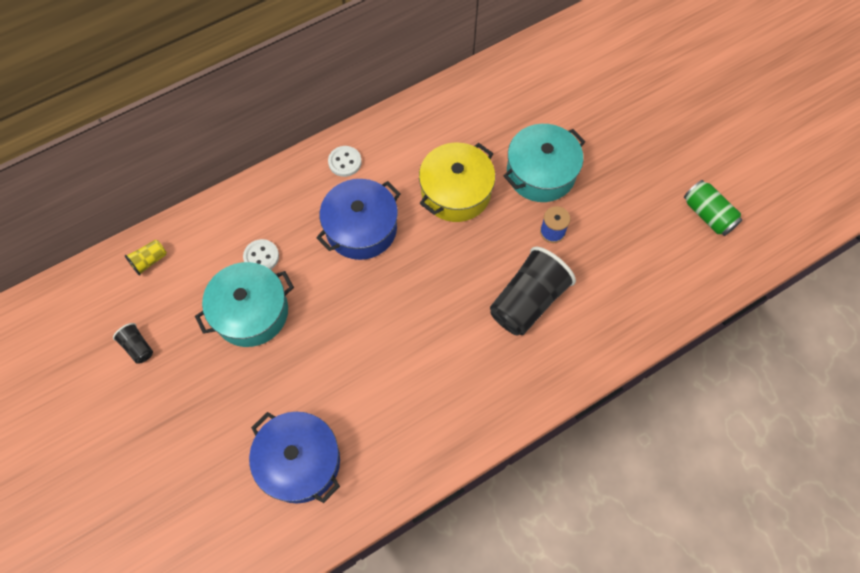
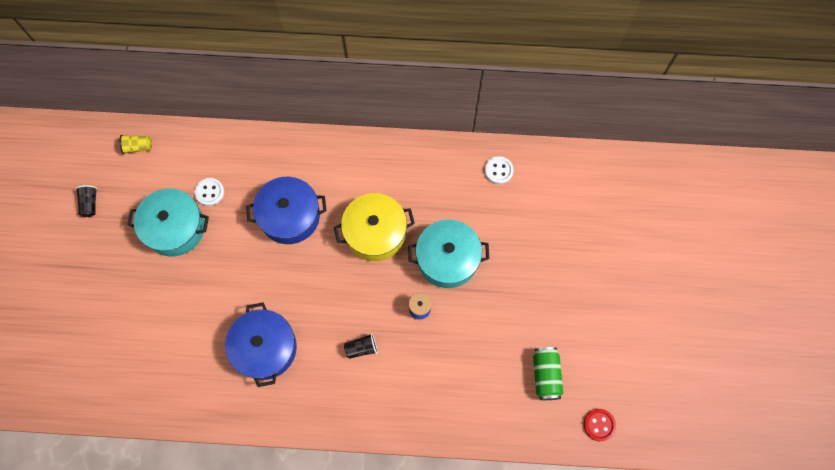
camera: 35 degrees right, 5 degrees up
blue pot [249,412,340,504] -> blue pot moved to [225,302,297,387]
white button [328,146,362,177] -> white button moved to [485,156,514,184]
black cup [490,247,576,336] -> black cup [344,333,377,359], size x0.45
none -> red button [584,409,616,441]

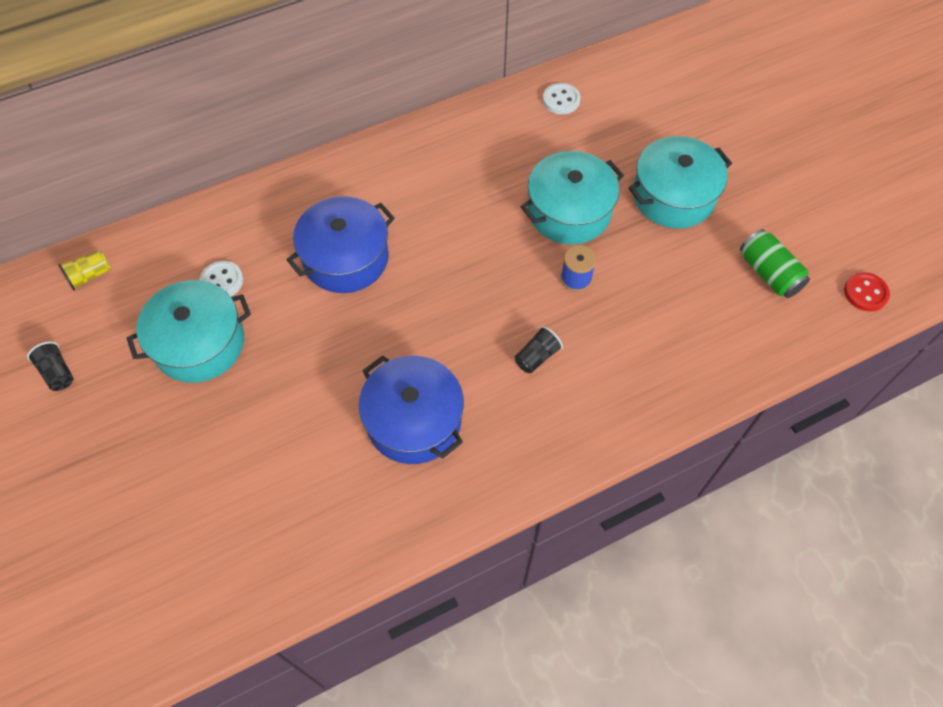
camera: 30 degrees left, 10 degrees down
yellow pot [334,193,415,261] -> none
none -> turquoise pot [628,136,732,228]

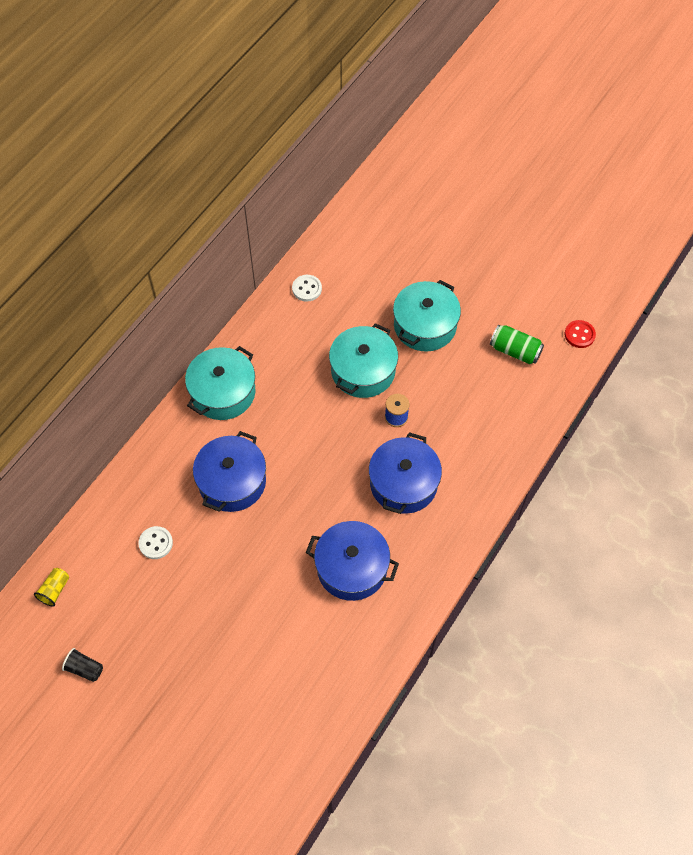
camera: 30 degrees left, 0 degrees up
turquoise pot [127,280,251,383] -> turquoise pot moved to [185,346,255,420]
black cup [515,326,563,373] -> blue pot [369,432,442,514]

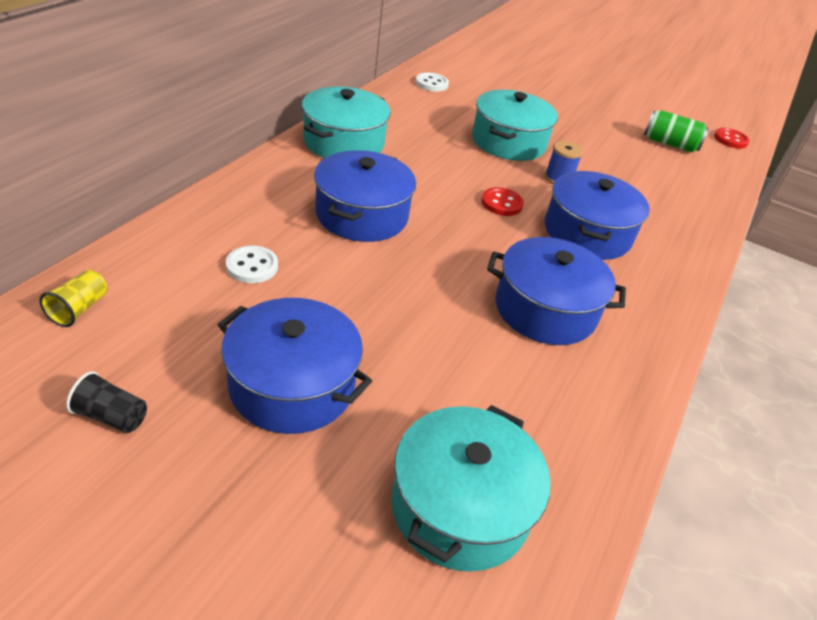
camera: 10 degrees left, 20 degrees down
turquoise pot [393,280,461,351] -> turquoise pot moved to [391,405,551,572]
none -> blue pot [218,298,372,434]
none -> red button [481,187,524,216]

